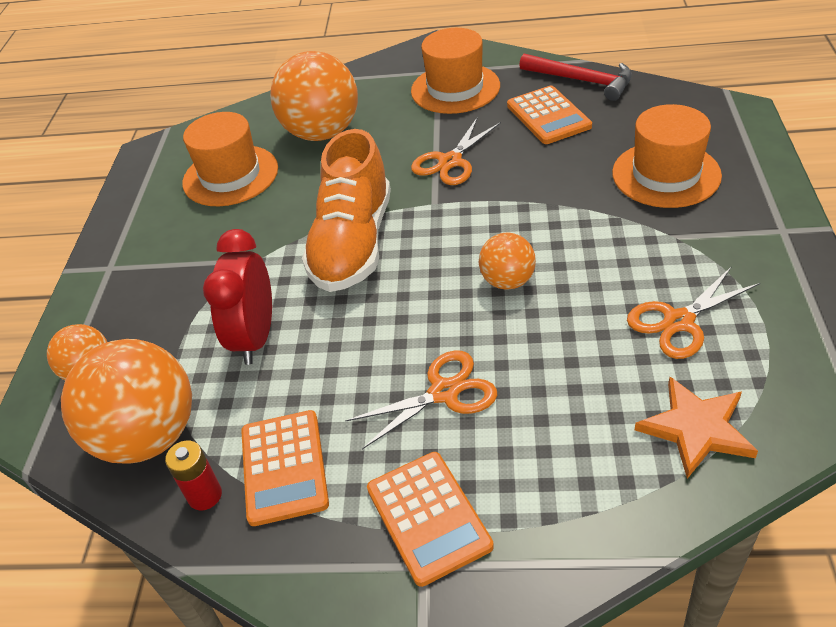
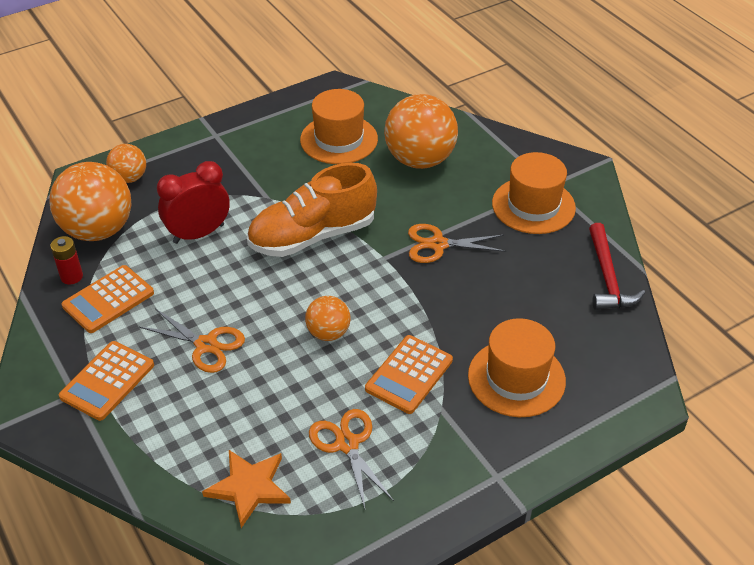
camera: 50 degrees right, 0 degrees up
orange calculator [507,85,592,144] -> orange calculator moved to [365,335,453,414]
orange scissors [627,266,760,359] -> orange scissors turned 45 degrees clockwise [309,409,394,509]

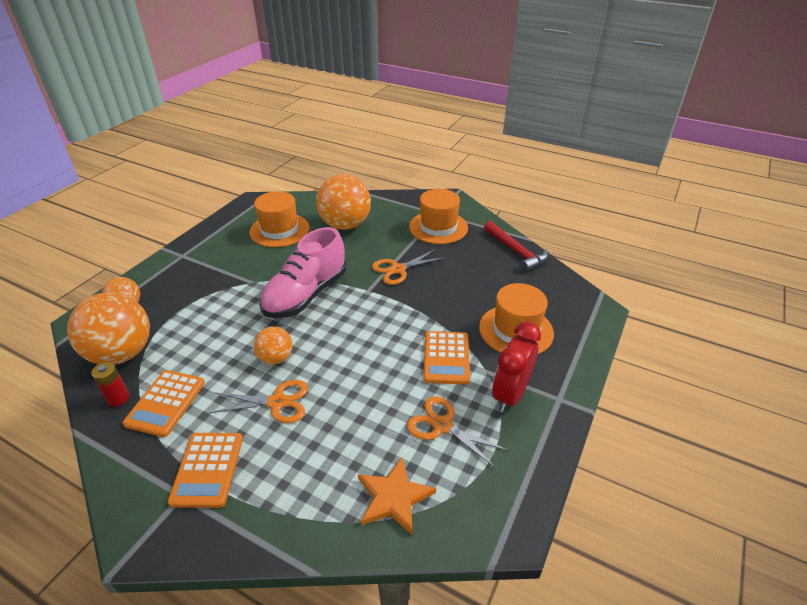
camera: 30 degrees left, 5 degrees down
red clock [157,161,230,244] -> red clock moved to [492,322,541,413]
orange shoe [247,163,377,257] -> pink shoe [260,227,346,318]
orange ball [305,296,350,341] -> orange ball moved to [254,327,293,365]

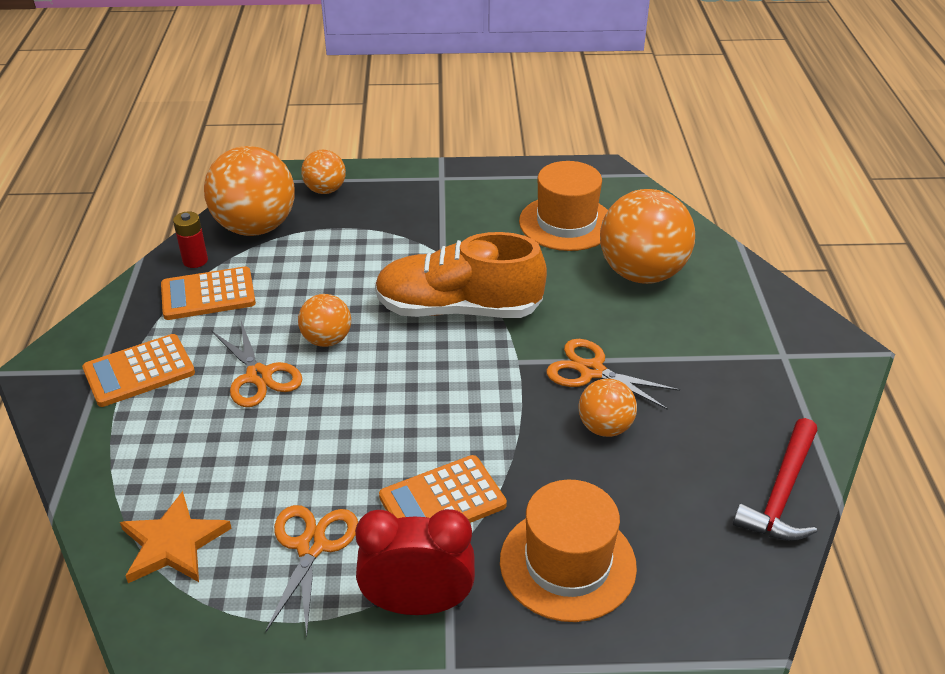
camera: 60 degrees right, 0 degrees up
pink shoe [260,227,346,318] -> orange shoe [375,232,547,318]
orange hat [409,189,468,244] -> none
none -> orange ball [578,379,637,437]

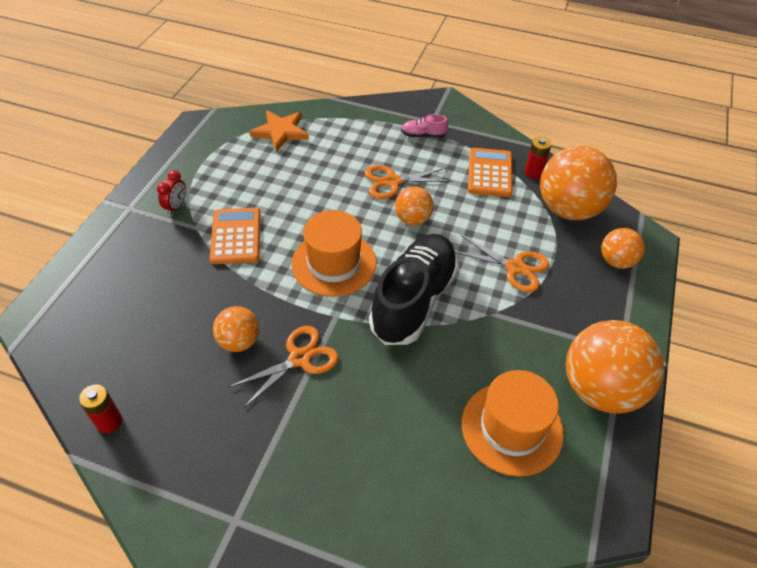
camera: 110 degrees right, 10 degrees up
orange calculator [82,334,195,407] -> pink shoe [401,114,448,138]
orange scissors [265,505,358,637] -> orange scissors moved to [455,235,549,293]
red clock [355,509,475,615] -> red clock [157,170,186,215], size x0.51
orange shoe [375,232,547,318] -> black shoe [369,234,459,345]
orange hat [500,480,637,622] -> orange hat moved to [291,210,376,297]
orange ball [600,189,695,284] -> orange ball moved to [566,320,664,414]
red hammer [733,418,817,541] -> red battery [79,384,122,433]

